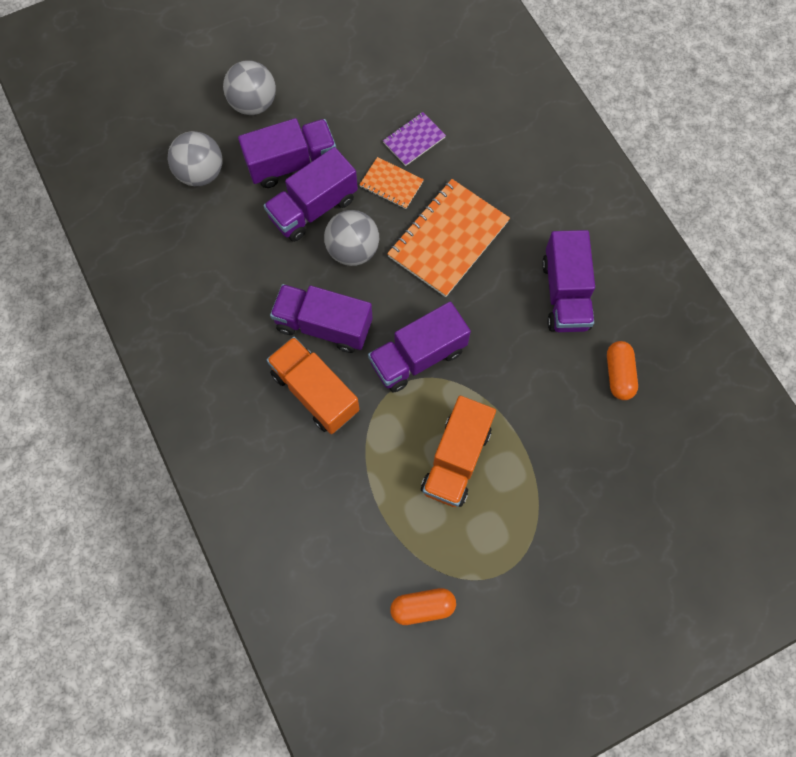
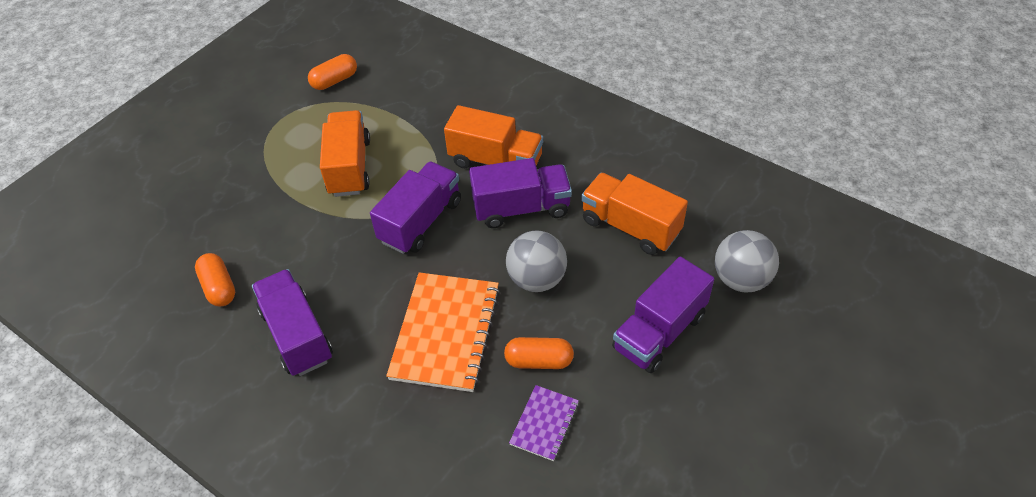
camera: 155 degrees right, 20 degrees down
grey ball [223,60,276,115] -> none
purple truck [264,147,358,242] -> none
orange notebook [359,157,424,209] -> orange capsule [504,337,574,369]
none -> orange truck [581,173,688,255]

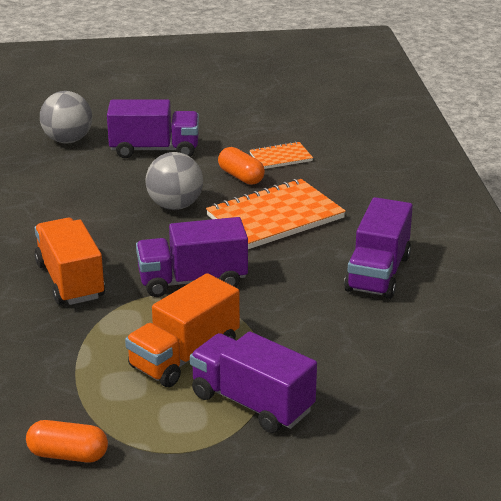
camera: 135 degrees left, 20 degrees down
orange capsule [195,253,235,306] -> none
purple truck [469,158,572,228] -> purple truck moved to [190,331,317,433]
purple notebook [509,385,579,461] -> orange notebook [249,141,313,169]
orange truck [581,173,688,255] -> none

